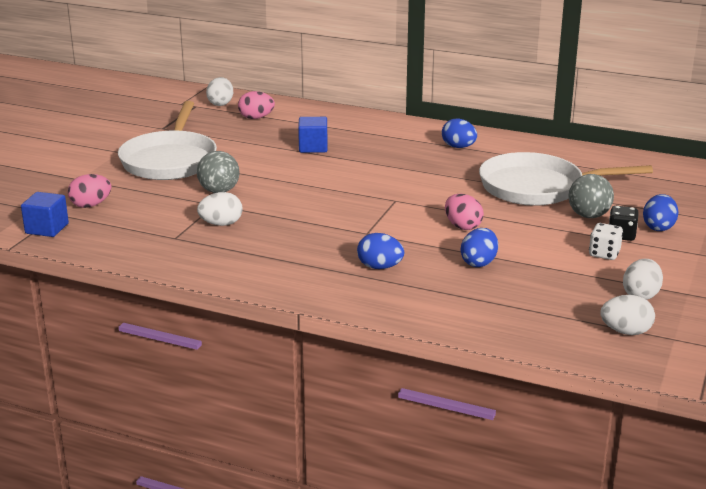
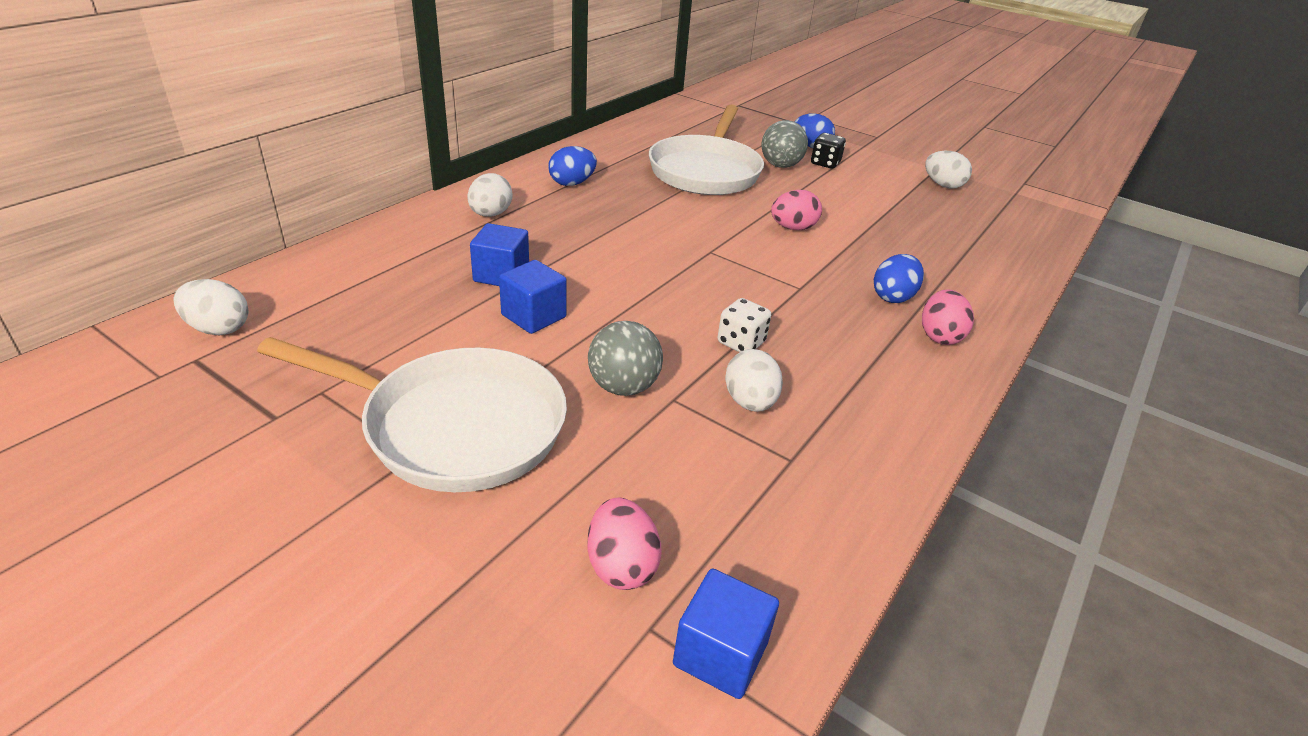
camera: 80 degrees left, 10 degrees up
pink egg [238,91,275,119] -> pink egg moved to [922,289,974,345]
blue egg [461,228,498,267] -> none
white dice [589,223,623,260] -> white dice moved to [718,298,771,352]
white egg [600,295,655,335] -> white egg moved to [467,173,512,217]
none -> blue cube [499,260,567,334]

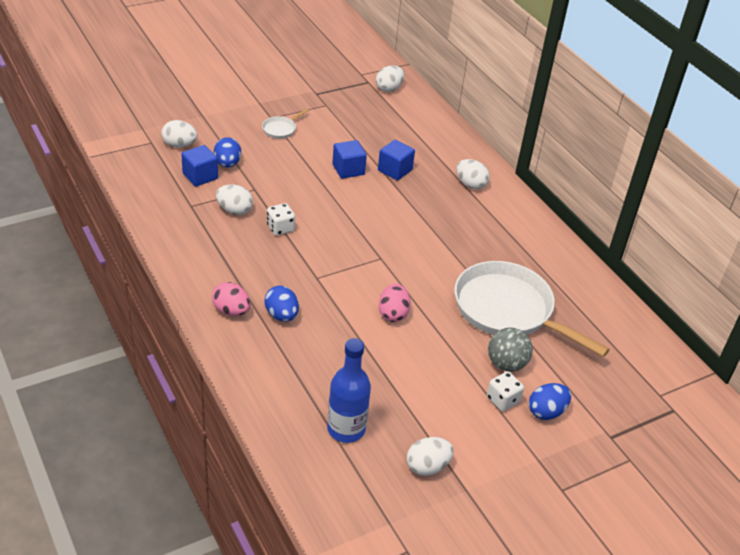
camera: 115 degrees right, 5 degrees up
white pan [257,337,567,492] -> white pan [262,109,309,139], size x0.40
blue egg [549,146,597,186] -> blue egg moved to [214,137,241,168]
grey ball [588,321,663,396] -> none
pink egg [588,498,662,590] -> white egg [161,120,197,147]
blue cube [673,569,779,699] -> blue cube moved to [181,145,218,187]
black dice [811,133,846,169] -> white dice [487,371,524,411]
none -> blue bottle [327,338,371,443]

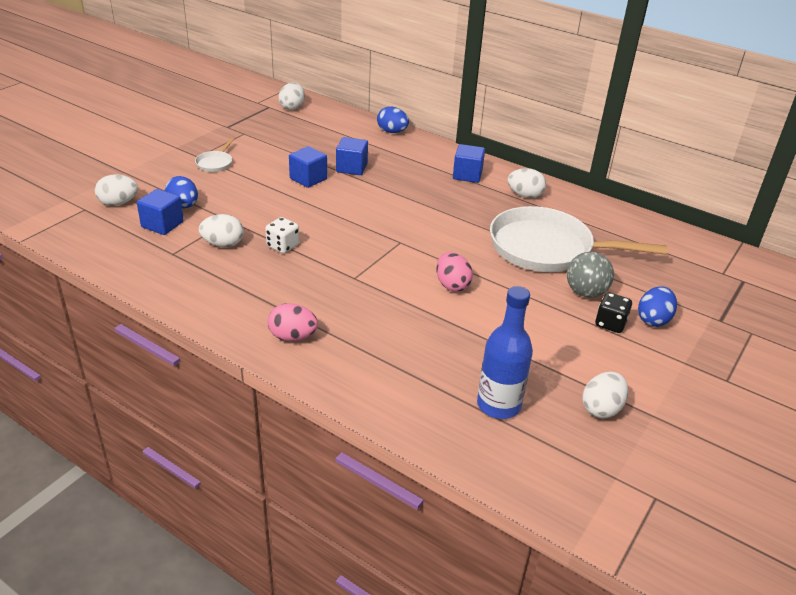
camera: 25 degrees left, 5 degrees down
blue egg [265,285,299,322] -> blue egg moved to [377,106,409,133]
white egg [456,159,490,189] -> white egg moved to [507,168,546,198]
white dice [487,371,524,411] -> black dice [595,292,632,333]
none -> blue cube [453,144,485,183]

